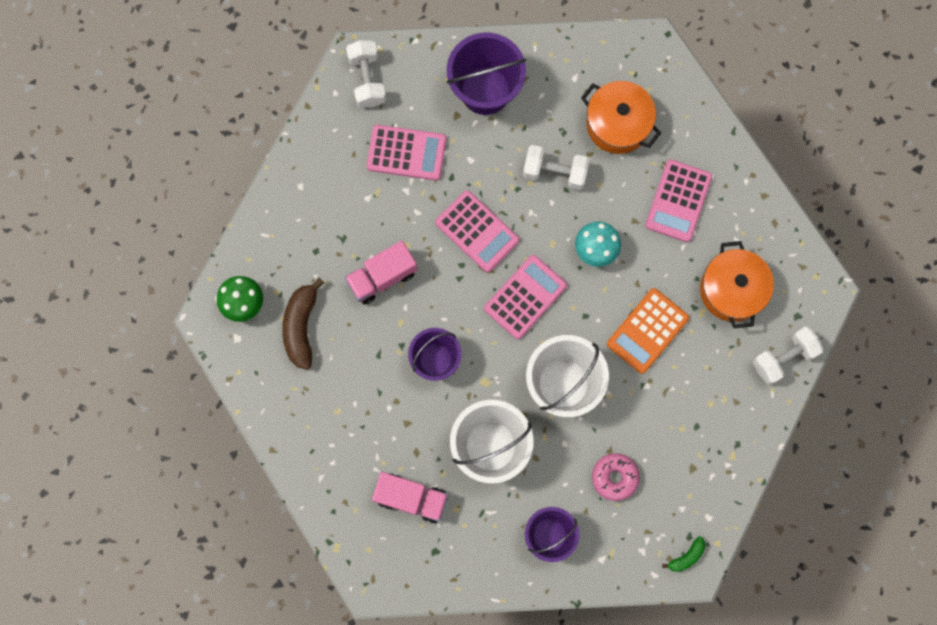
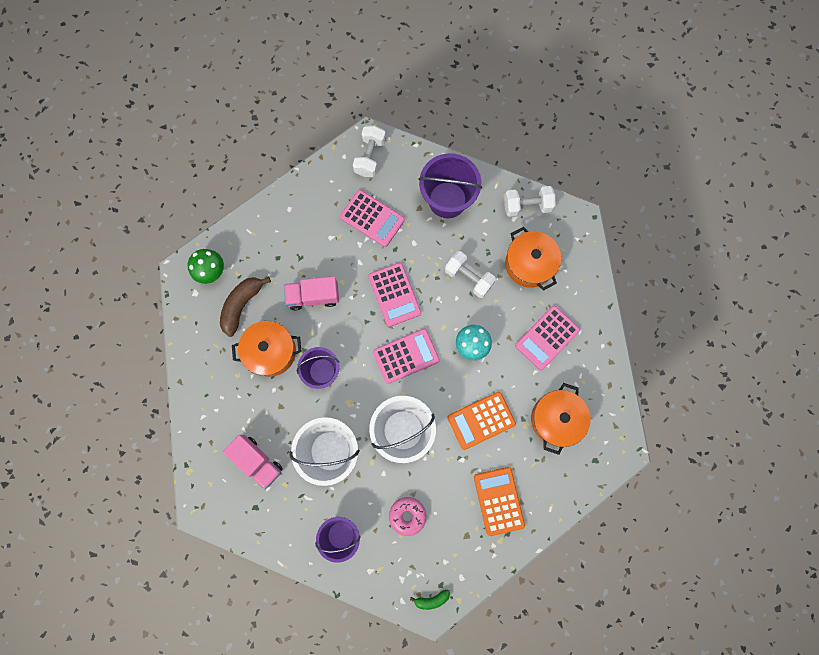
camera: 25 degrees right, 0 degrees up
white dumbbell [753,326,823,385] -> white dumbbell moved to [504,186,555,217]
none -> orange pot [232,321,302,377]
none -> orange calculator [474,467,525,536]

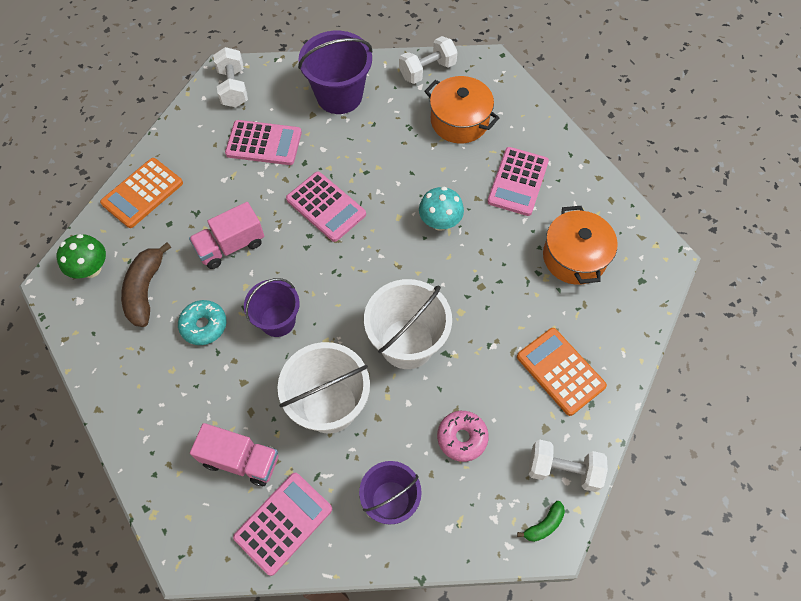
camera: 25 degrees left, 15 degrees down
orange pot [232,321,302,377] -> turquoise donut [178,300,227,345]
pink calculator [373,329,440,384] -> pink calculator moved to [233,473,332,576]
white dumbbell [445,251,496,298] -> white dumbbell moved to [528,439,608,492]
orange calculator [447,392,516,450] -> orange calculator moved to [100,158,183,228]

